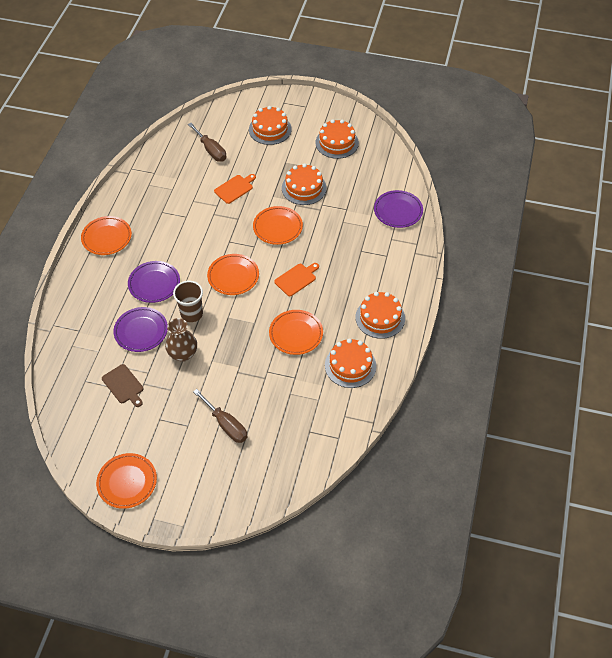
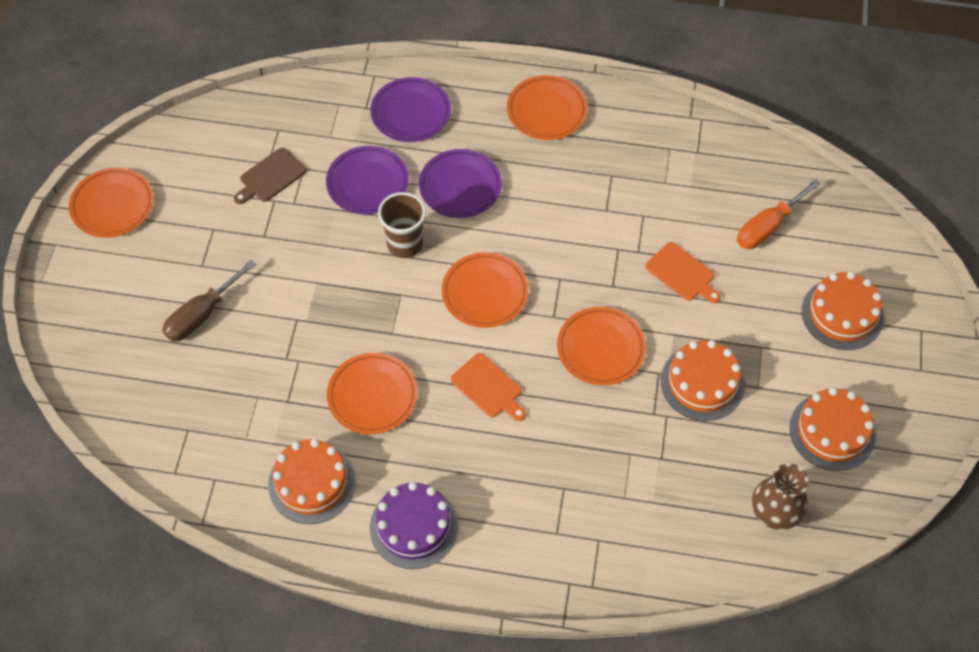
camera: 85 degrees right, 5 degrees up
brown vase [165,318,197,362] -> brown vase moved to [752,463,808,530]
brown screwdriver [188,123,226,162] -> orange screwdriver [737,179,821,249]
orange cake [355,292,405,339] -> purple cake [370,482,458,569]
purple plate [374,190,423,228] -> purple plate moved to [370,77,451,142]

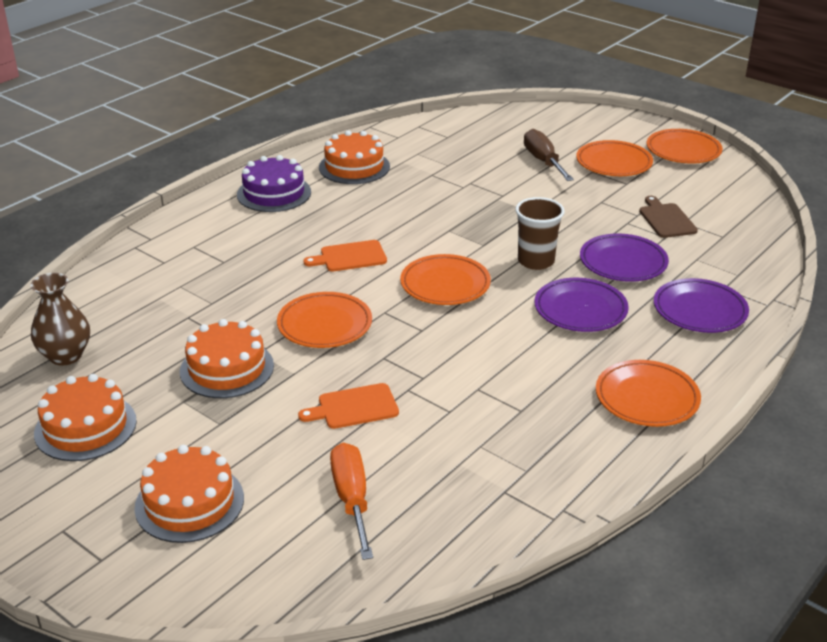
camera: 120 degrees right, 25 degrees down
orange plate [327,353,418,434] -> orange plate moved to [576,140,653,176]

